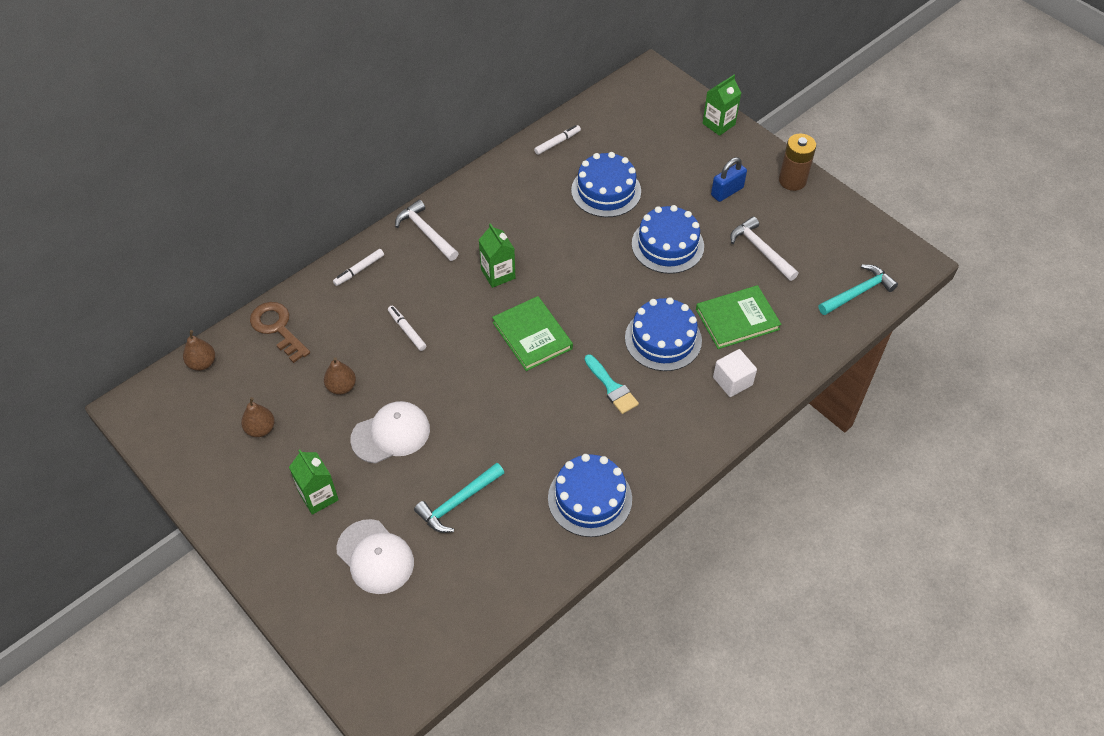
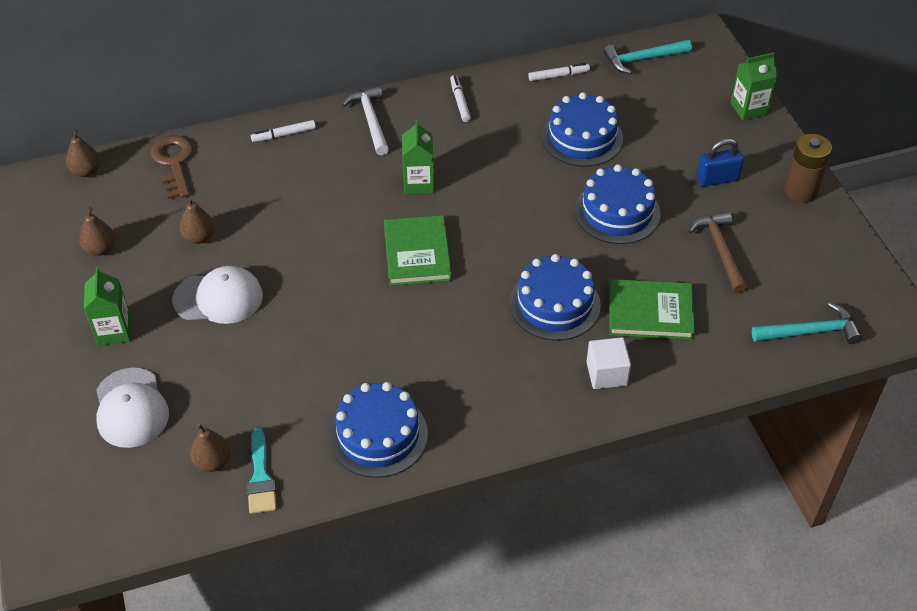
camera: 25 degrees right, 5 degrees down
white marker [388,306,426,351] -> white marker moved to [450,75,471,122]
turquoise hammer [414,463,504,533] -> turquoise hammer moved to [603,40,692,74]
turquoise brush [584,354,639,414] -> turquoise brush moved to [247,428,277,514]
white hammer [730,216,799,281] -> brown hammer [688,211,748,293]
none -> brown pear [190,424,231,472]

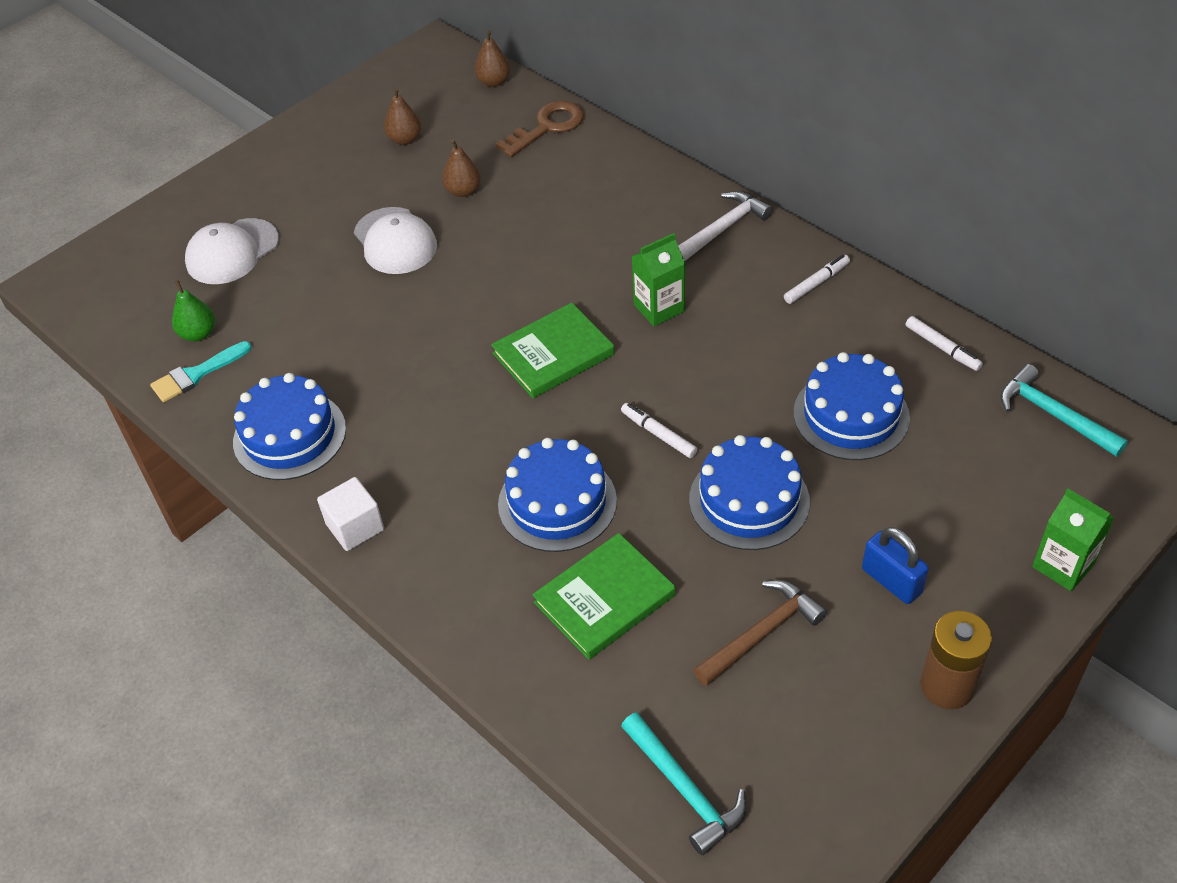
camera: 65 degrees right, 0 degrees up
green carton [84,267,131,345] -> none
brown pear [190,424,231,472] -> green pear [172,280,215,342]
white marker [251,120,316,142] -> white marker moved to [621,403,697,458]
white cube [586,337,631,389] -> white cube moved to [317,477,384,551]
green book [609,279,695,340] -> green book turned 75 degrees clockwise [532,533,676,660]

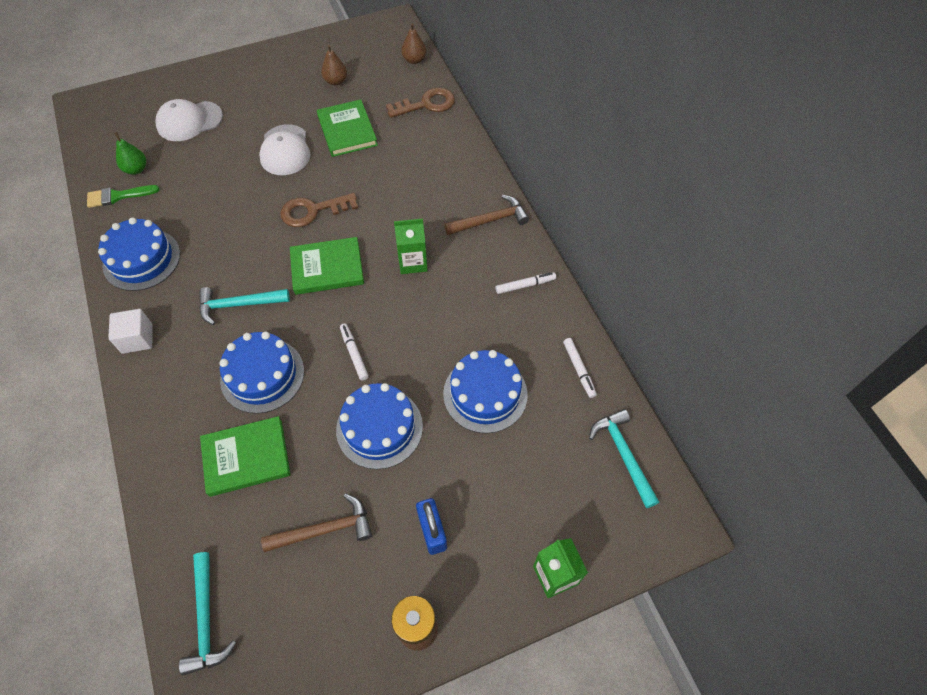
camera: 20 degrees right, 10 degrees up
turquoise brush [150,341,252,402] -> green brush [87,185,159,208]
brown pear [442,139,481,197] -> green book [317,99,378,157]
white hammer [678,191,773,261] -> brown hammer [444,195,529,235]
none -> turquoise hammer [199,287,290,325]
none -> brown key [280,193,358,227]

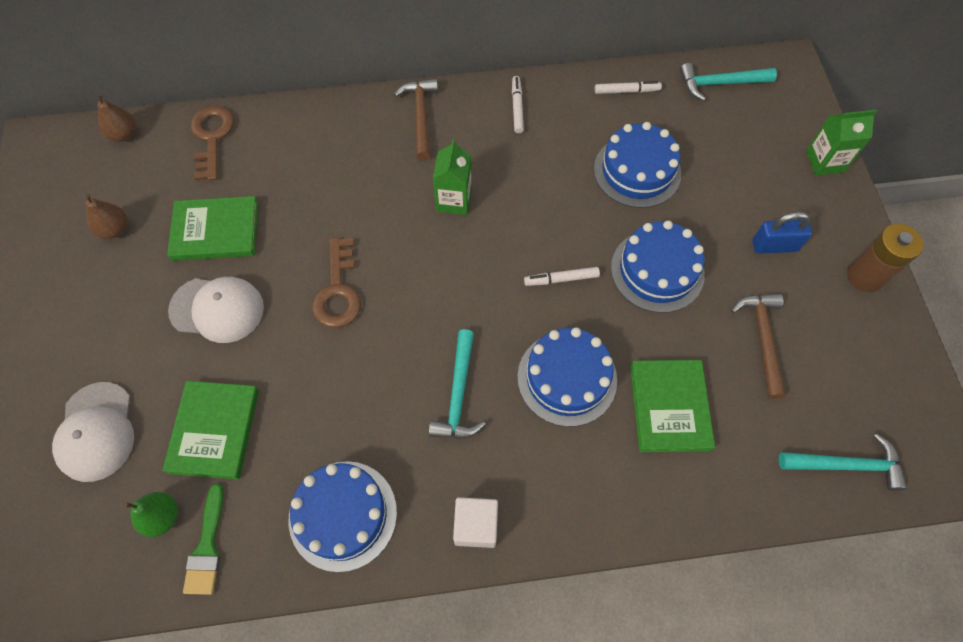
camera: 75 degrees left, 5 degrees up
green book [290,237,364,295] -> green book moved to [162,381,259,480]

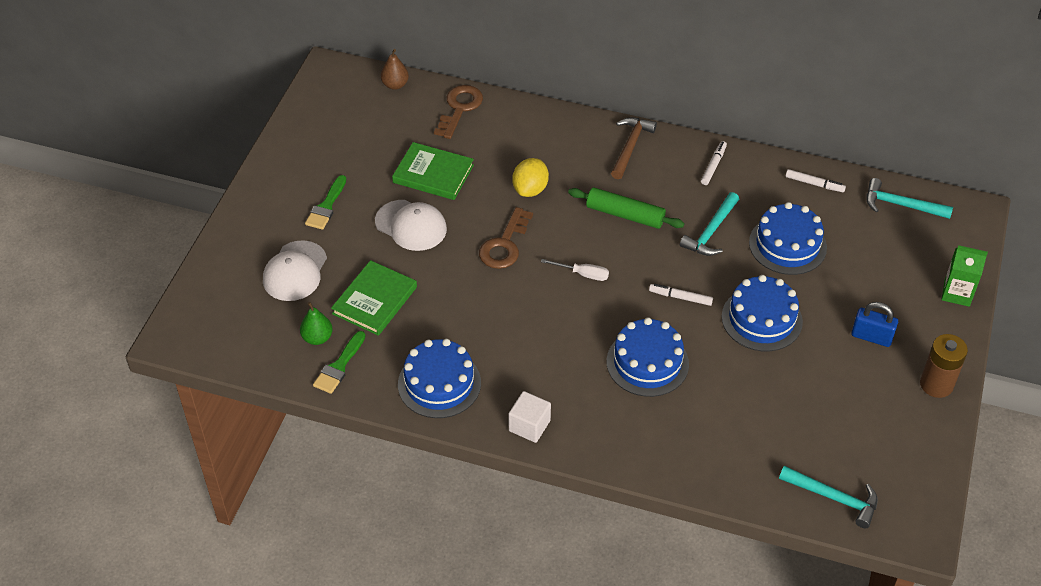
camera: 25 degrees right, 15 degrees down
brown pear [86,193,128,239] -> none
turquoise hammer [429,329,486,439] -> turquoise hammer moved to [680,192,739,256]
green carton [433,139,472,215] -> green rolling pin [568,187,685,229]
green book [630,360,715,452] -> none
brown hammer [731,293,786,399] -> none
none -> green brush [305,175,346,230]
none -> yellow lemon [512,158,549,197]
none -> white screwdriver [541,259,609,281]

